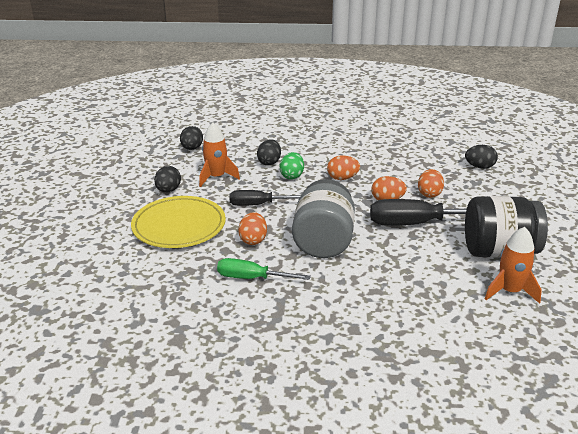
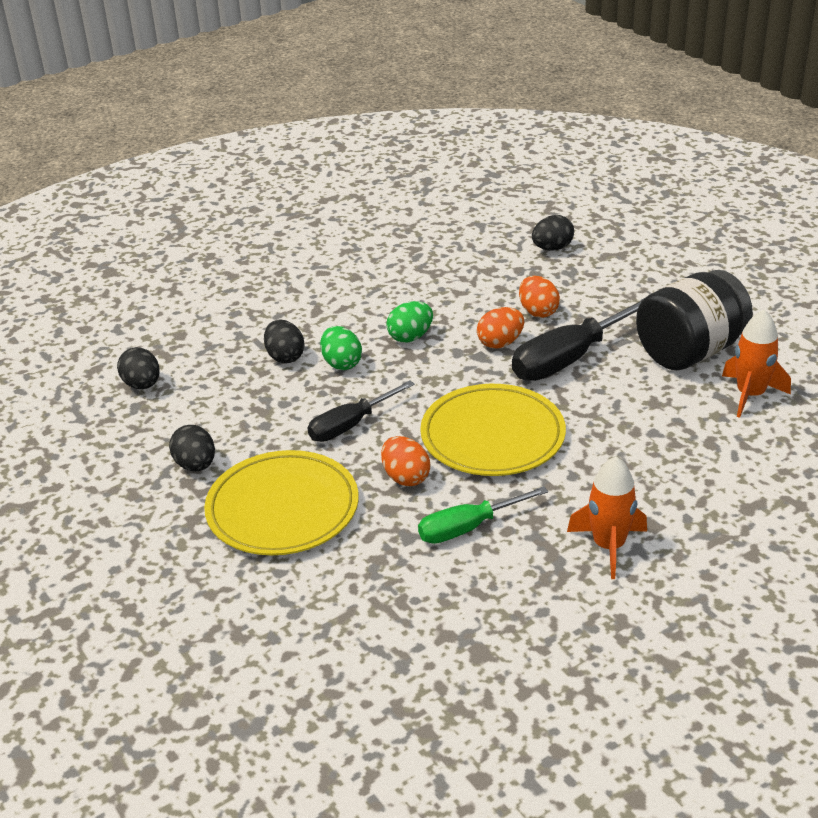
camera: 35 degrees left, 5 degrees up
orange rocket [199,122,240,187] -> orange rocket moved to [567,456,647,579]
grey jar [292,179,355,258] -> yellow plate [420,384,566,476]
orange egg [327,155,360,180] -> green egg [386,301,433,342]

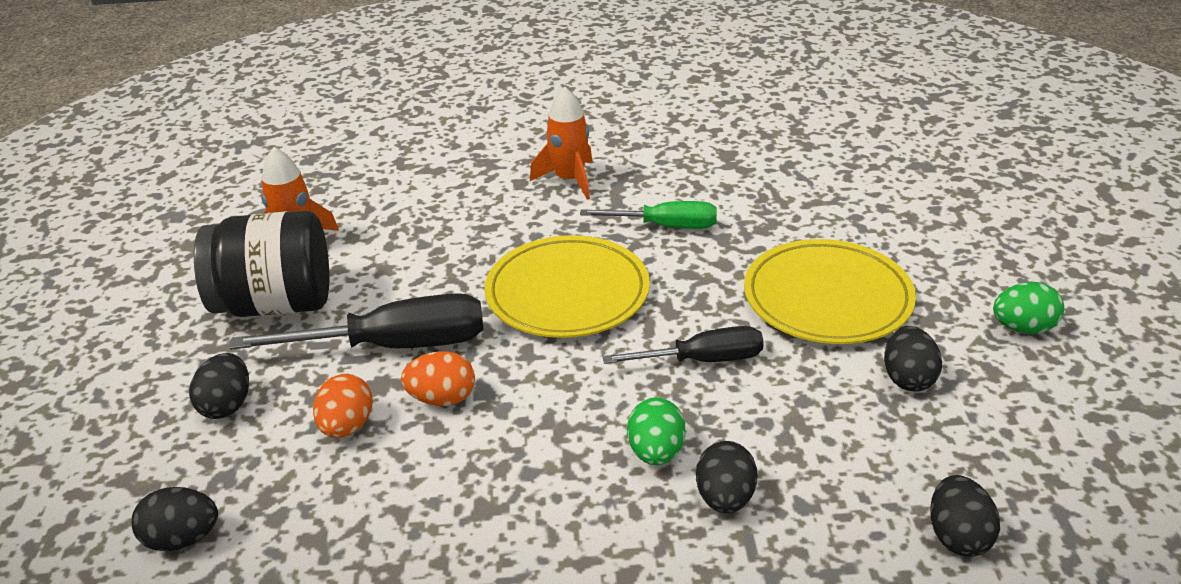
camera: 150 degrees left, 0 degrees up
orange egg [381,436,430,486] -> none
green egg [386,301,433,342] -> green egg moved to [993,282,1064,334]
none -> black egg [189,353,249,419]

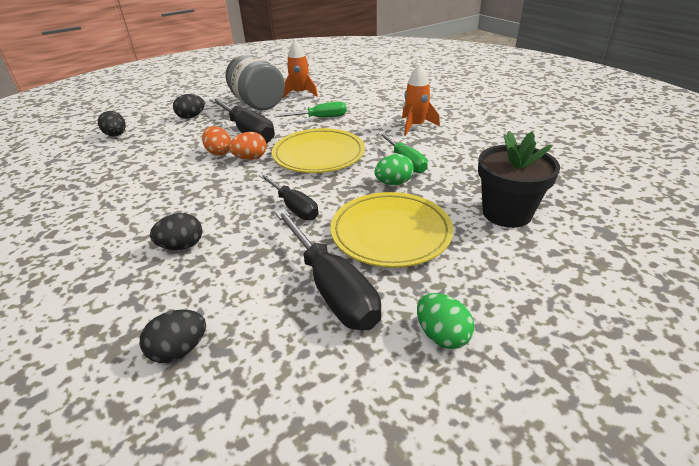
camera: 60 degrees right, 0 degrees up
black jar [194,211,329,317] -> grey jar [225,55,285,110]
orange egg [313,374,373,438] -> orange egg moved to [229,132,267,160]
green egg [627,397,685,465] -> green egg moved to [375,154,414,185]
black egg [884,326,942,392] -> black screwdriver [275,209,381,331]
none -> green screwdriver [275,101,347,118]
none -> black flower pot [478,131,560,228]

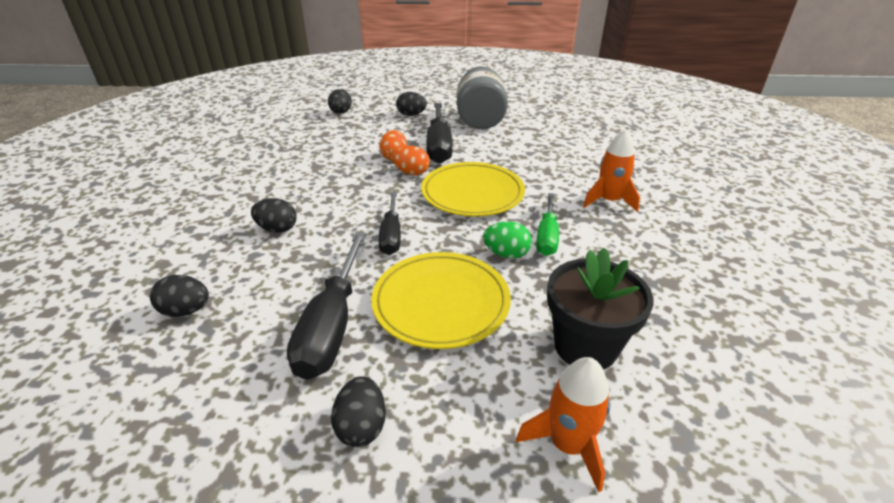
camera: 35 degrees right, 0 degrees up
green screwdriver [275,101,347,118] -> none
orange rocket [282,40,318,98] -> orange rocket moved to [516,357,611,492]
green egg [417,293,474,349] -> black egg [331,376,386,447]

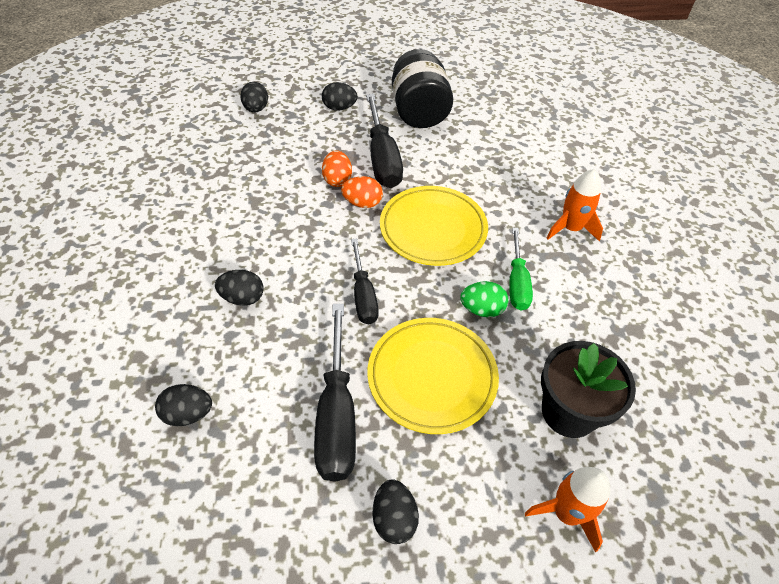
camera: 10 degrees left, 15 degrees up
grey jar [457,67,508,129] -> black jar [392,49,453,128]

